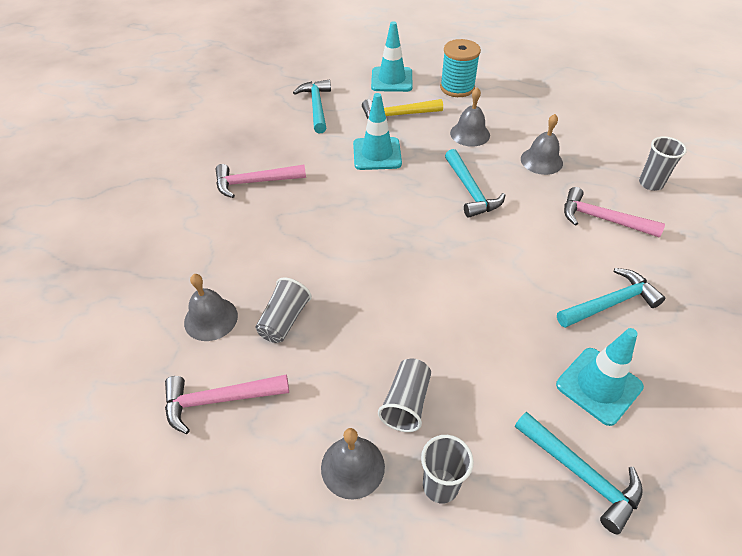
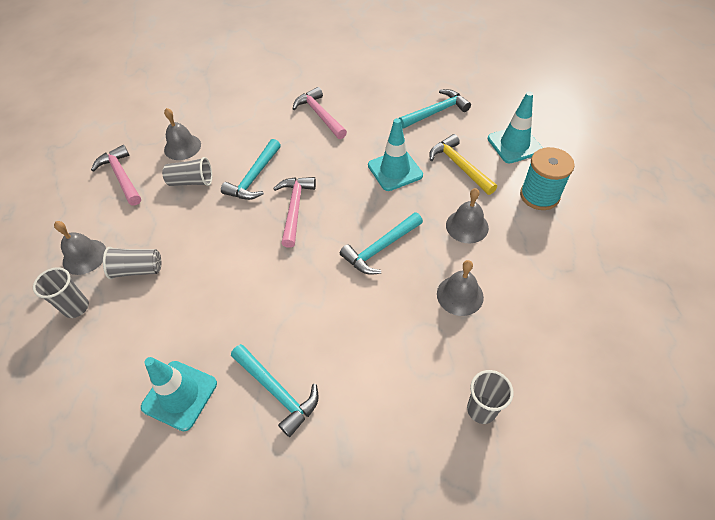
camera: 70 degrees right, 5 degrees up
turquoise hammer [515,412,643,534] -> turquoise hammer moved to [221,139,281,200]
pink hammer [564,187,665,238] -> pink hammer moved to [273,177,316,248]

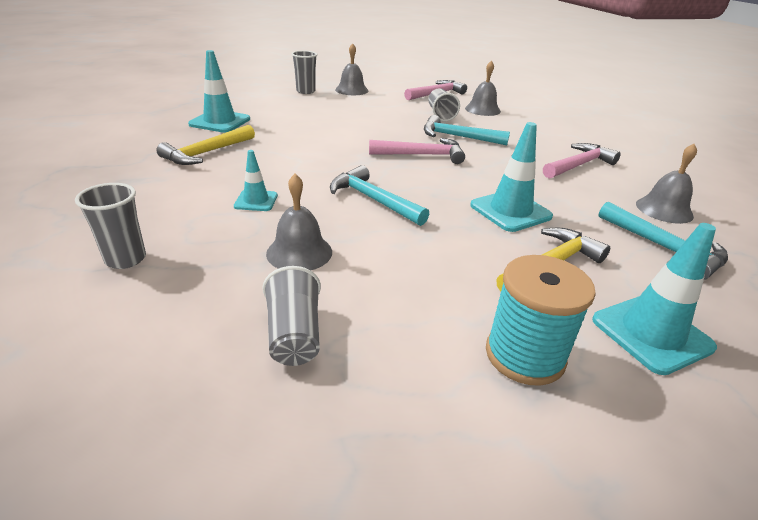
camera: 80 degrees right, 20 degrees down
grey cup [103,247,161,279] -> grey cup moved to [262,266,321,366]
turquoise hammer [231,344,319,437] -> yellow hammer [156,125,255,165]
grey bell [446,188,489,243] -> grey bell moved to [636,144,697,224]
none -> turquoise traffic cone [234,150,278,211]

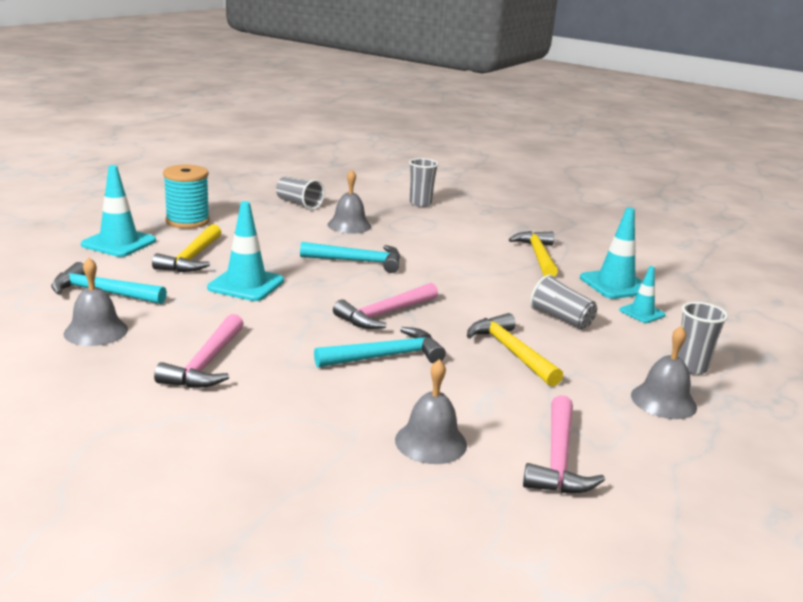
camera: 140 degrees right, 10 degrees down
turquoise traffic cone [234,150,278,211] -> turquoise traffic cone moved to [619,266,666,323]
grey cup [428,88,460,121] -> grey cup moved to [530,275,597,329]
none -> yellow hammer [467,313,563,387]

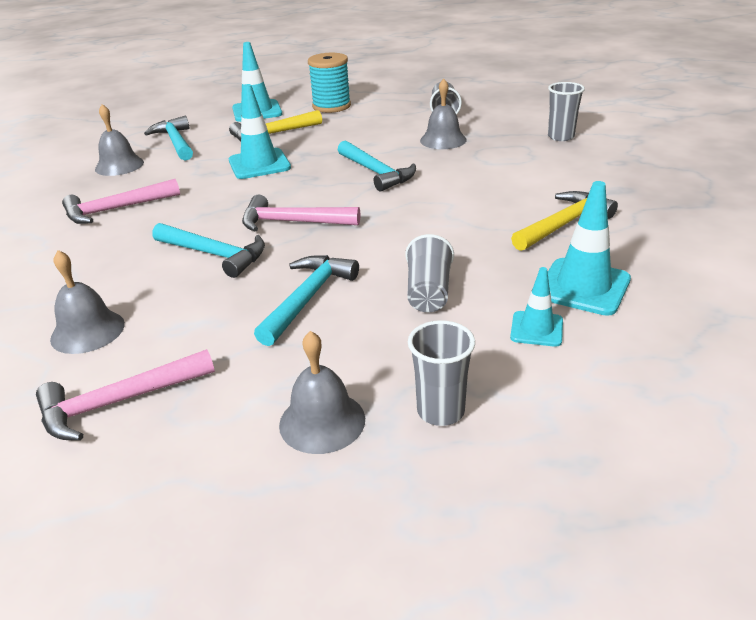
camera: 55 degrees right, 10 degrees up
yellow hammer [467,313,563,387] -> turquoise hammer [254,255,359,346]

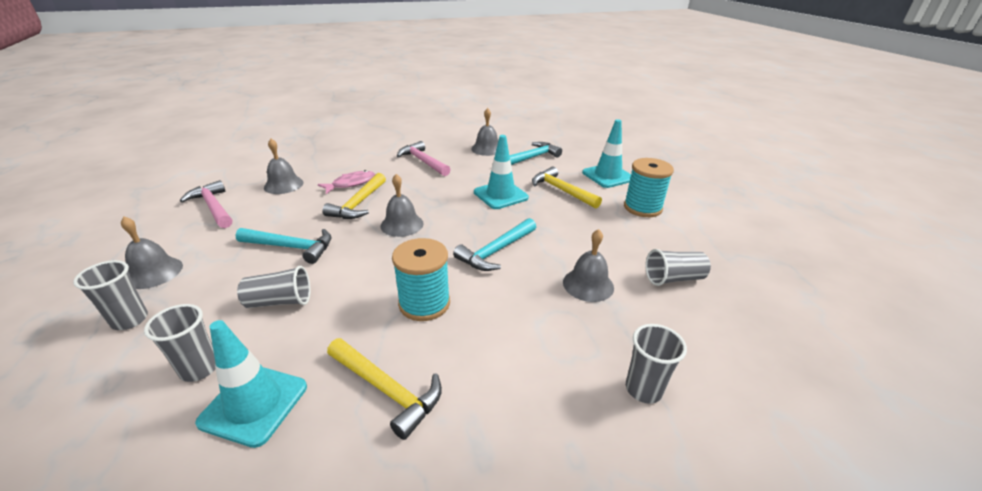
camera: 75 degrees right, 0 degrees up
turquoise hammer [152,223,265,278] -> yellow hammer [322,173,386,219]
pink hammer [242,195,360,231] -> grey bell [380,174,424,237]
turquoise traffic cone [510,267,563,347] -> grey cup [144,304,216,382]
none -> pink fish [318,170,375,194]
none -> turquoise spool [392,238,450,321]

